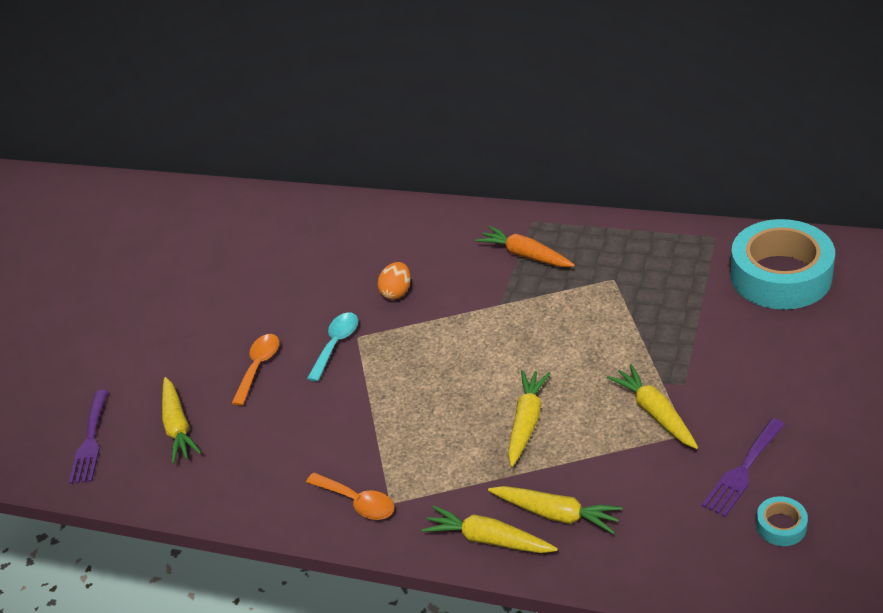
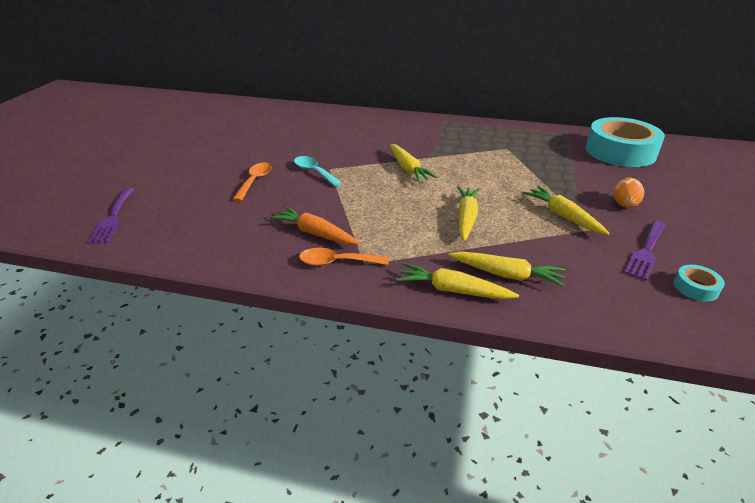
camera: 10 degrees left, 5 degrees down
yellow carrot [162,377,201,464] -> yellow carrot moved to [390,144,437,182]
orange spoon [306,472,394,520] -> orange spoon turned 150 degrees clockwise [299,248,389,266]
turquoise spoon [307,313,358,382] -> turquoise spoon turned 60 degrees counterclockwise [294,156,342,187]
orange egg [377,262,411,300] -> orange egg moved to [614,177,644,208]
orange carrot [476,226,575,267] -> orange carrot moved to [270,206,360,245]

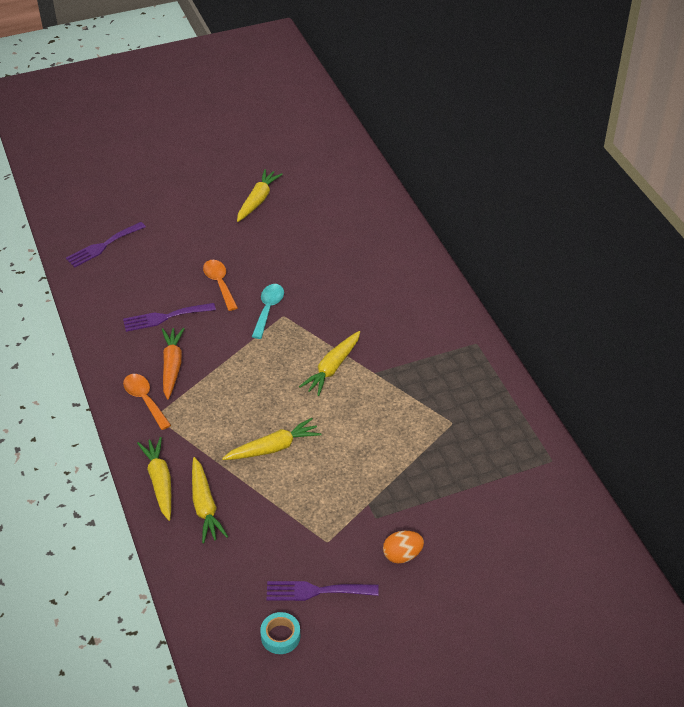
camera: 55 degrees right, 10 degrees up
orange spoon [233,162,272,201] -> orange spoon turned 90 degrees counterclockwise [203,260,238,311]
yellow carrot [523,186,610,235] -> yellow carrot moved to [237,169,283,222]
turquoise tape [586,117,665,167] -> none
none -> purple fork [123,303,216,332]

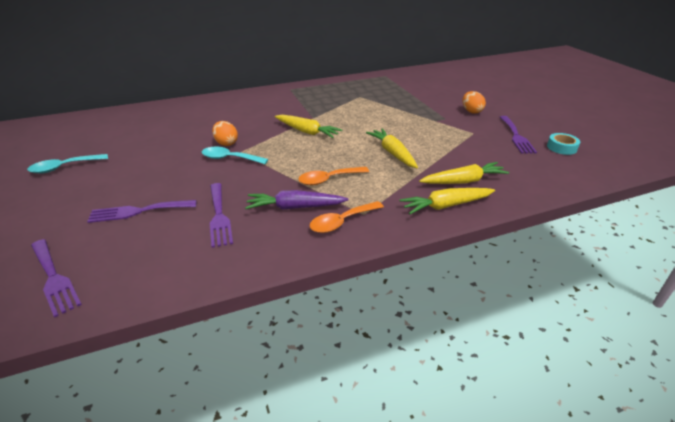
camera: 90 degrees left, 10 degrees down
orange carrot [162,328,185,400] -> purple carrot [245,190,349,210]
orange spoon [203,260,238,311] -> orange spoon moved to [298,167,369,185]
yellow carrot [237,169,283,222] -> turquoise spoon [27,154,108,174]
none -> purple fork [87,200,197,223]
none -> orange egg [212,121,238,146]

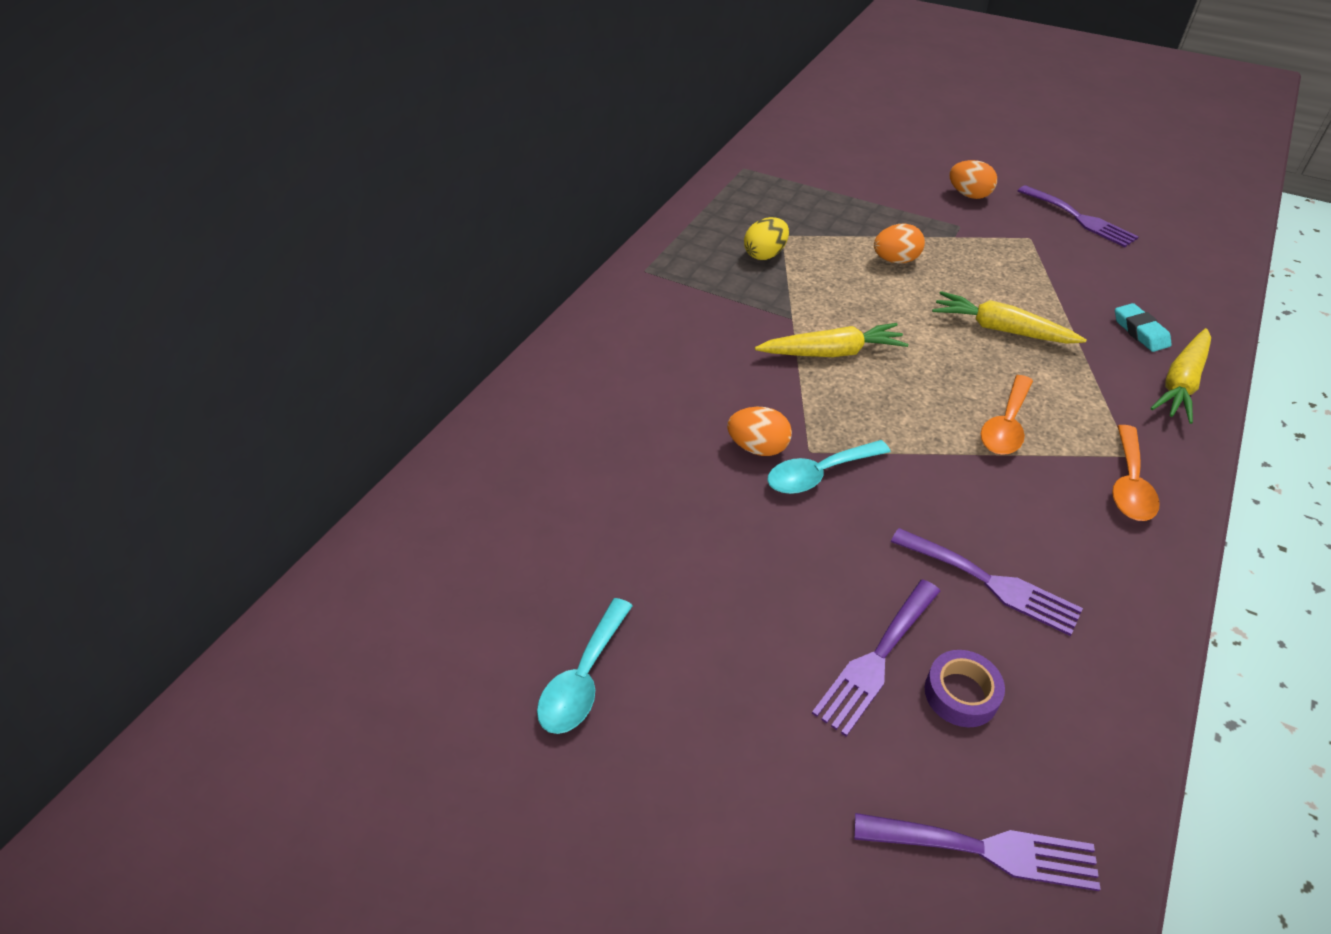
camera: 40 degrees left, 10 degrees up
purple carrot [245,190,349,210] -> none
yellow carrot [419,162,509,184] -> turquoise eraser [1115,303,1172,352]
turquoise tape [547,133,580,155] -> none
none -> yellow egg [744,217,789,260]
none -> orange egg [874,224,925,264]
none -> purple tape [925,650,1005,728]

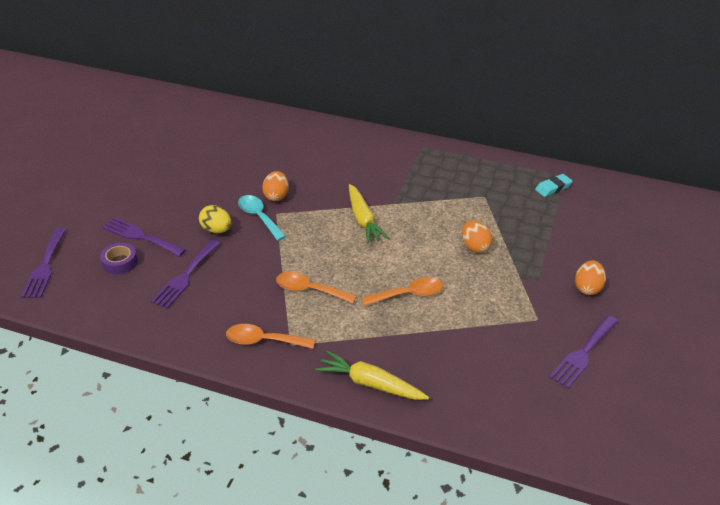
camera: 80 degrees right, 5 degrees down
turquoise spoon [537,598,633,734] -> none
yellow egg [744,217,789,260] -> yellow egg moved to [199,205,231,233]
yellow carrot [932,291,1087,344] -> orange spoon [361,277,443,306]
turquoise eraser [1115,303,1172,352] -> turquoise eraser moved to [535,174,573,197]

